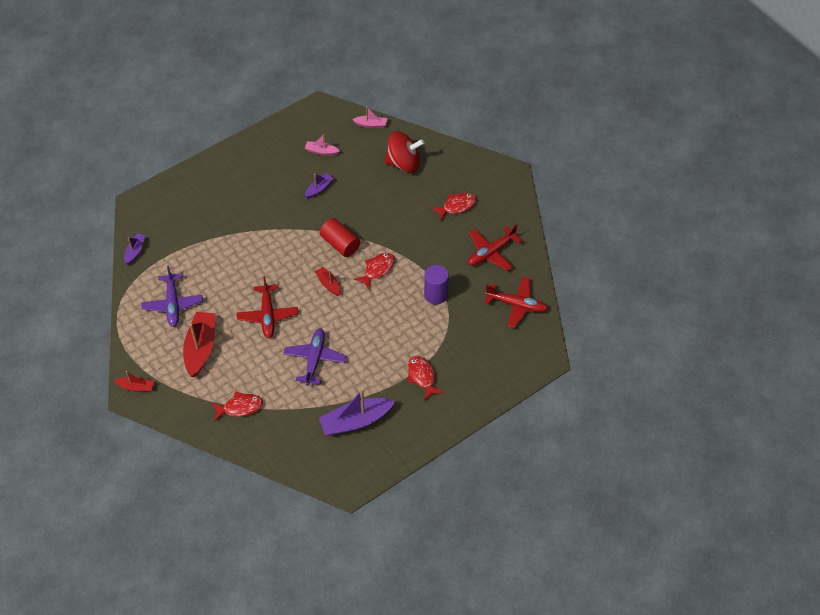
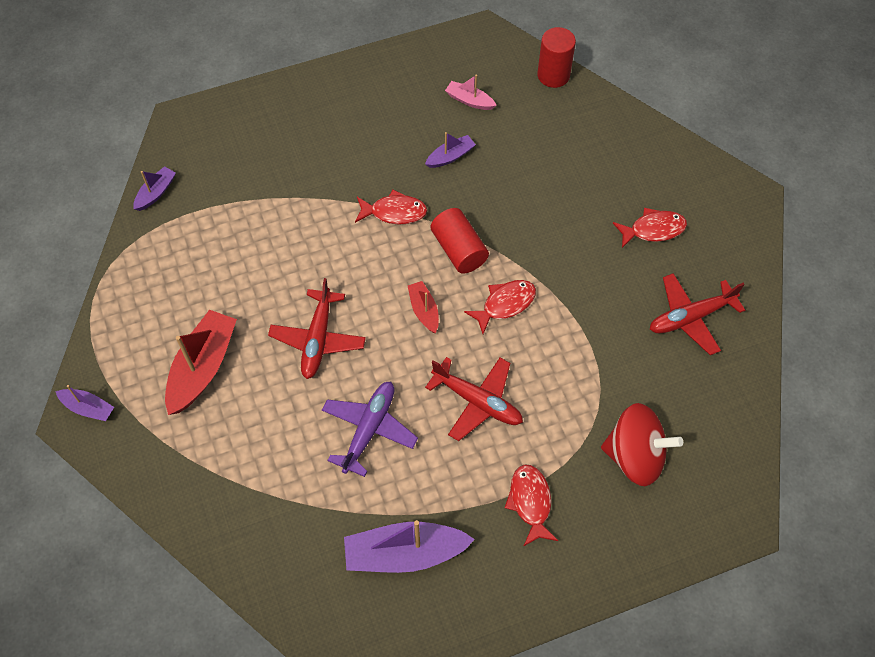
camera: 15 degrees right, 5 degrees up
red boat [114,371,154,392] -> purple boat [55,385,114,421]
purple plane [141,266,203,327] -> none
red fish [211,392,263,421] -> red fish moved to [355,190,427,225]
pink boat [352,106,387,128] -> red cylinder [537,27,576,88]
red spinning top [384,131,425,172] -> red spinning top moved to [601,403,683,486]
purple cylinder [424,265,449,305] -> none
red plane [485,277,548,328] -> red plane moved to [425,357,523,441]

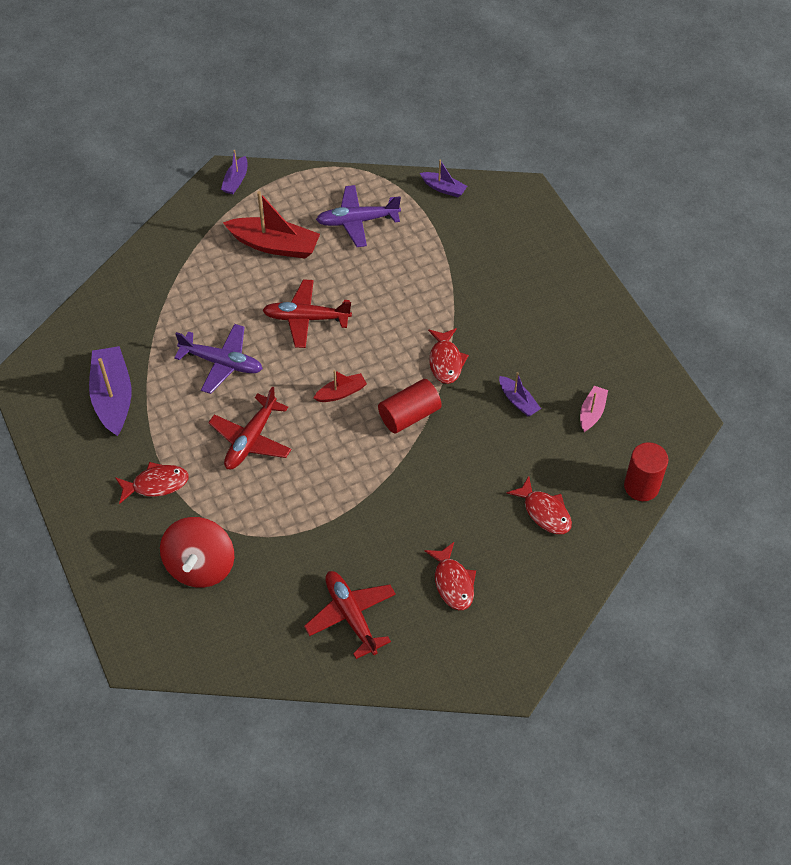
camera: 85 degrees right, 5 degrees down
red fish [464,280,536,334] -> red fish moved to [507,476,572,534]
none -> purple plane [316,185,401,247]

